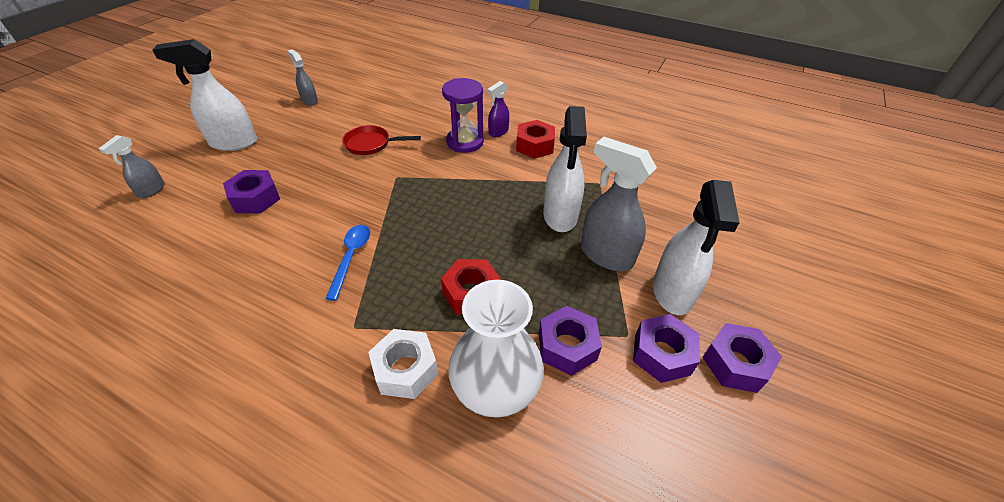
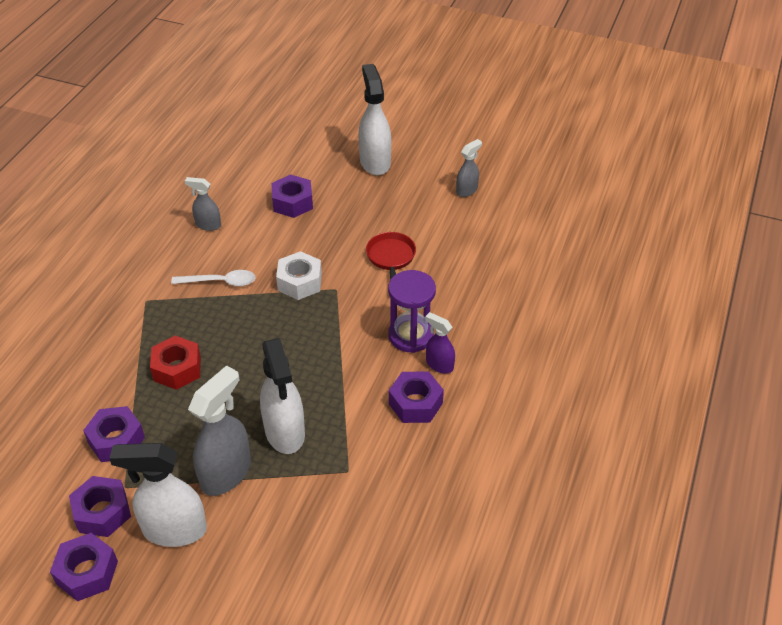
camera: 85 degrees right, 0 degrees up
grey spray bottle [98,135,165,198] -> grey spray bottle moved to [185,177,221,231]
blue spoon [325,225,370,301] -> white spoon [171,270,256,286]
white nut [368,329,438,399] -> white nut moved to [276,251,322,300]
white vase [448,280,544,417] -> none
red nut [516,120,555,159] -> purple nut [389,371,444,423]
white spray bottle [543,106,587,232] -> white spray bottle turned 105 degrees counterclockwise [260,338,305,454]

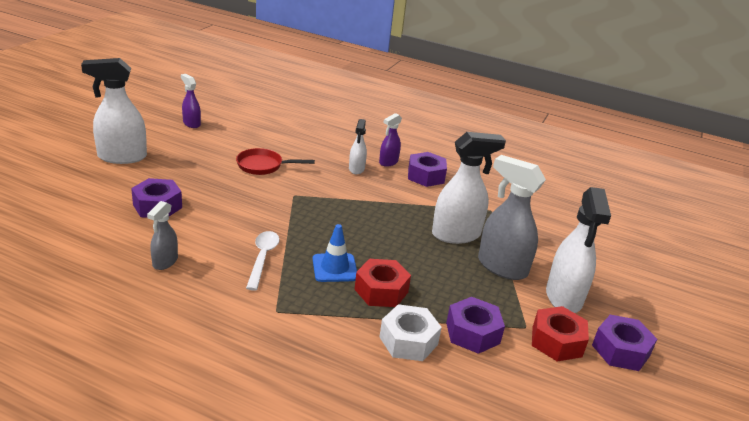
camera: 90 degrees left, 15 degrees down
purple nut [69,476,131,537] -> red nut [532,306,589,361]
white nut [276,251,322,300] -> white nut moved to [379,304,442,361]
purple hourglass [388,270,436,353] -> white spray bottle [349,119,367,174]
grey spray bottle [456,139,482,197] -> purple spray bottle [181,74,201,128]
none -> blue traffic cone [313,224,357,282]

